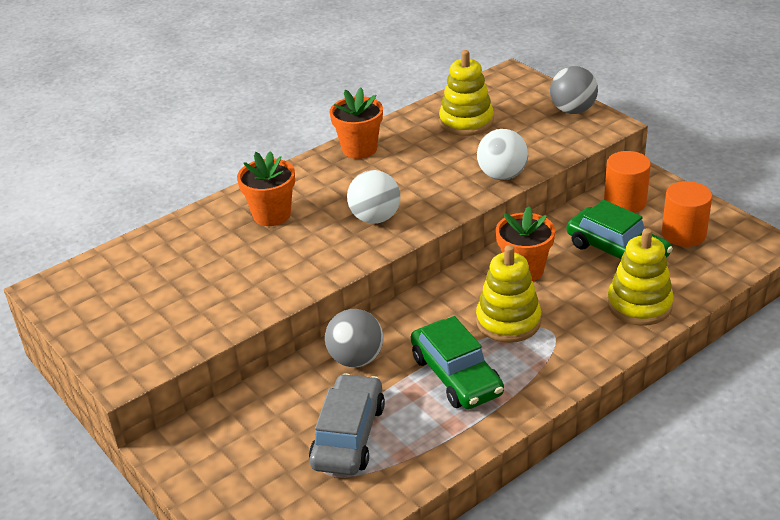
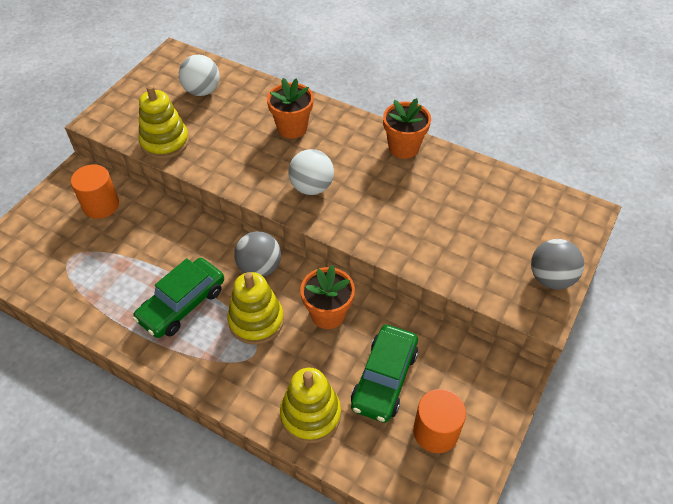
camera: 65 degrees right, 15 degrees up
grey car [309,373,385,475] -> none
grey ball [325,309,383,367] -> grey ball moved to [234,231,281,277]
yellow stacking toy [439,50,494,136] -> yellow stacking toy moved to [139,85,189,159]
white ball [477,129,528,180] -> white ball moved to [179,54,220,96]
orange cylinder [604,151,651,213] -> orange cylinder moved to [71,164,119,219]

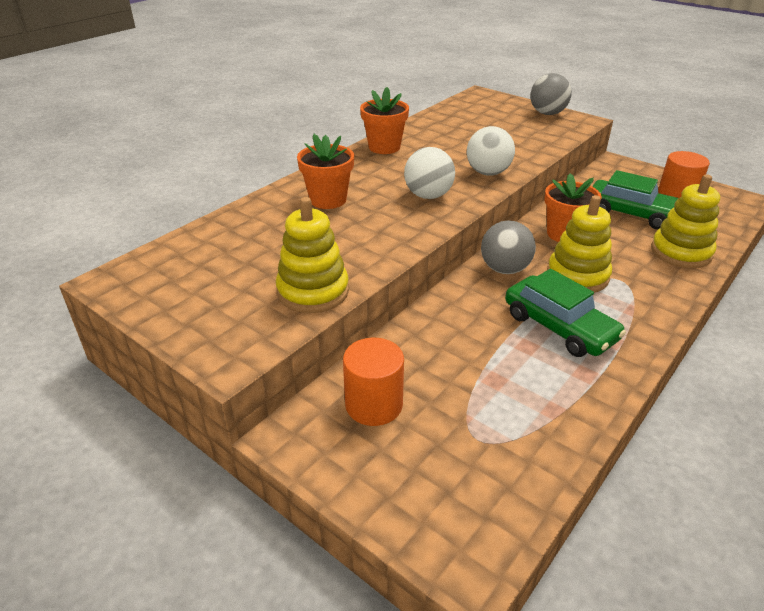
camera: 80 degrees left, 15 degrees down
white ball [179,54,220,96] -> white ball moved to [467,126,515,175]

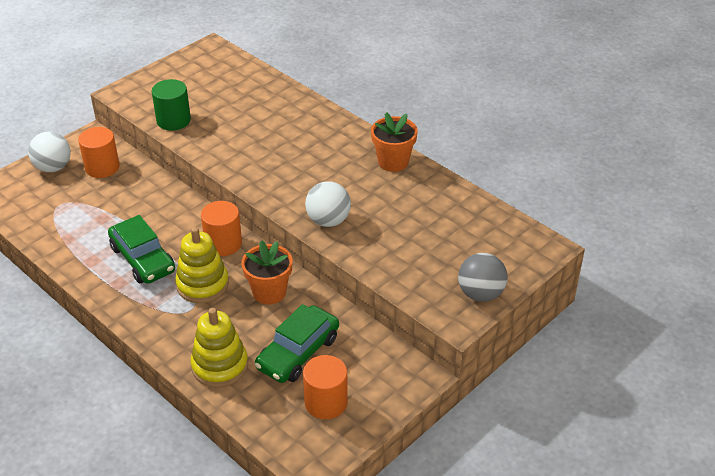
camera: 95 degrees right, 5 degrees up
yellow stacking toy [276,197,349,313] -> green cylinder [152,79,191,131]
orange flower pot [297,134,354,209] -> none
white ball [404,147,455,199] -> white ball moved to [28,132,71,172]
grey ball [481,220,536,274] -> orange cylinder [201,201,242,256]
green car [505,269,626,357] -> green car turned 90 degrees counterclockwise [108,215,175,284]

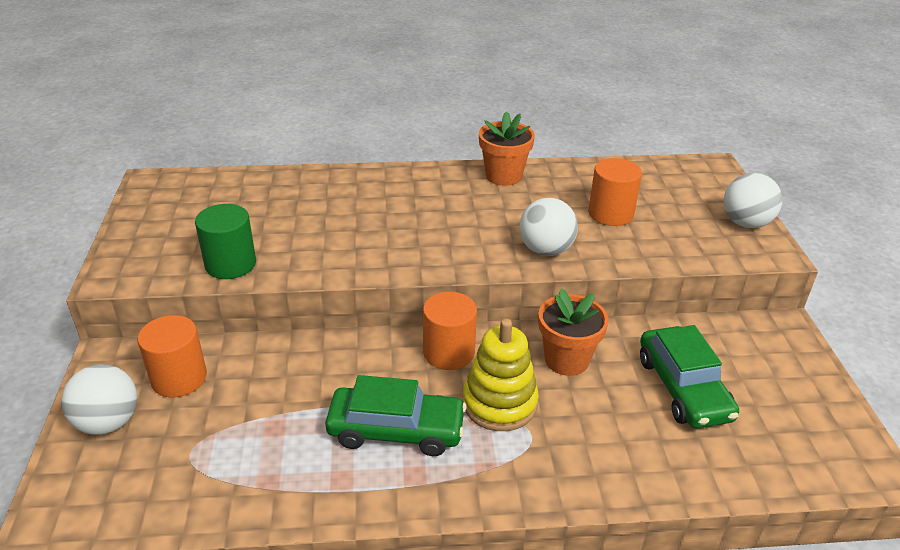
camera: 50 degrees left, 5 degrees down
yellow stacking toy [190,308,248,388] -> none
orange cylinder [303,355,348,419] -> orange cylinder moved to [588,158,642,226]
grey ball [458,253,508,302] -> white ball [724,173,782,228]

